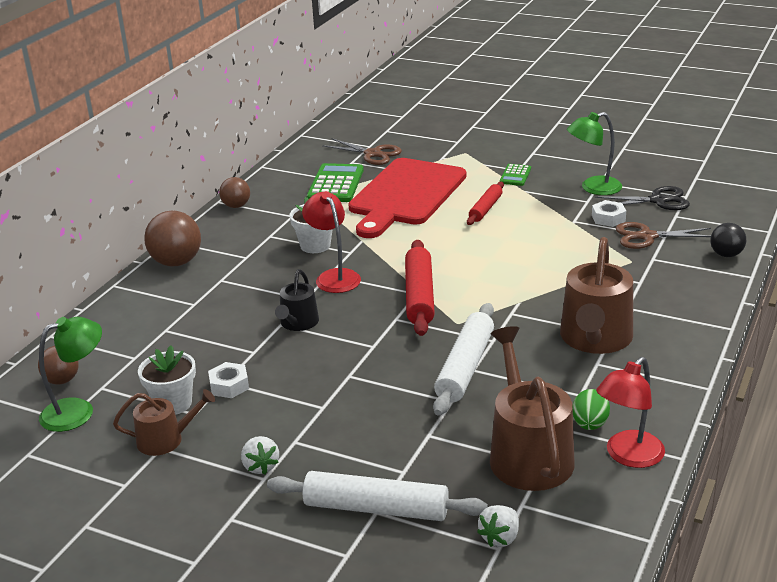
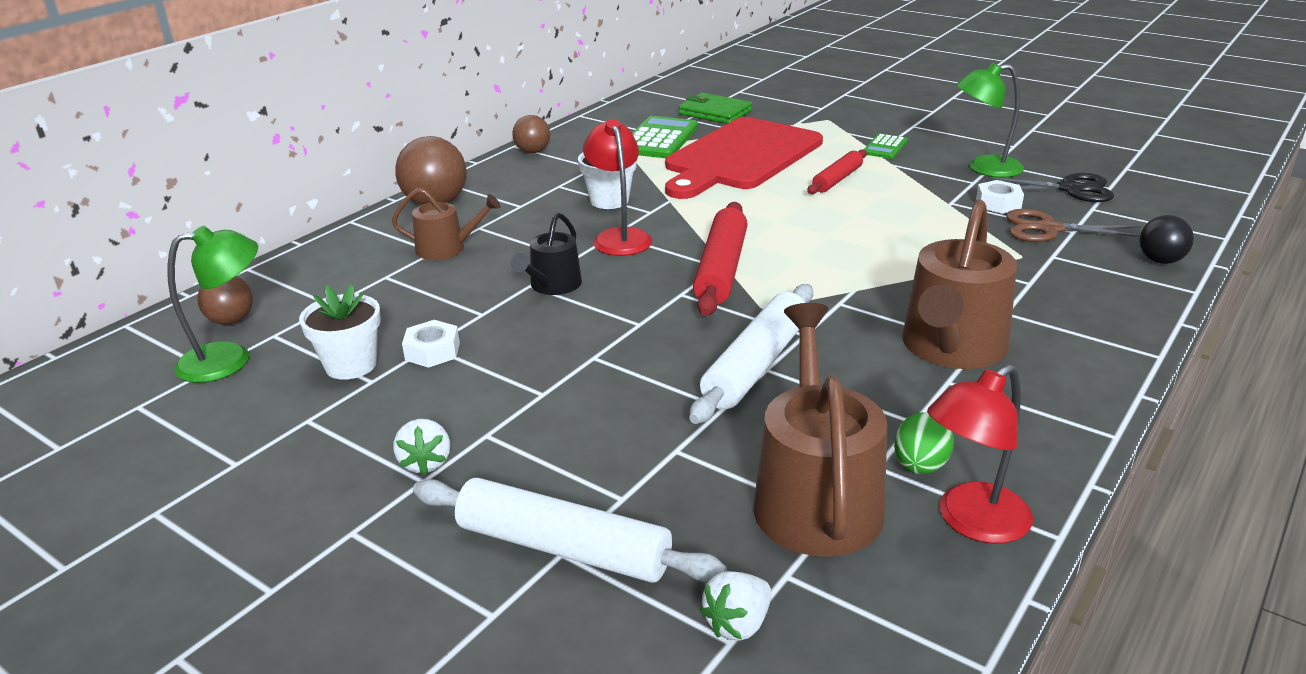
camera: 10 degrees right, 0 degrees up
brown watering can [113,389,215,456] -> brown watering can moved to [392,188,501,260]
brown scissors [322,138,402,165] -> green wallet [679,93,752,124]

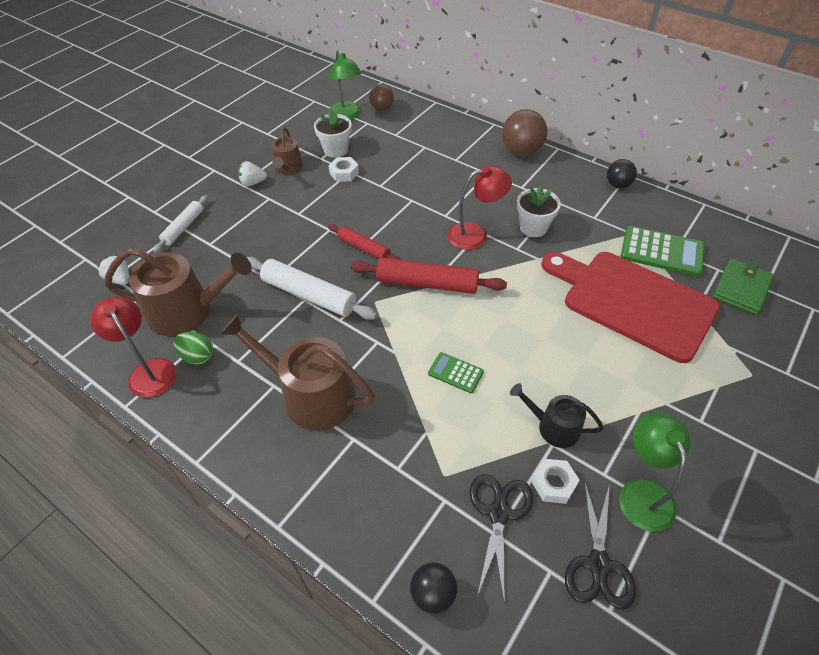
camera: 90 degrees right, 20 degrees up
brown watering can [392,188,501,260] -> brown watering can moved to [271,127,303,174]
white rolling pin [413,478,727,583] -> white rolling pin [153,195,208,253], size x0.61
black watering can [511,213,582,295] -> black watering can moved to [510,383,604,448]
brown ball [512,115,550,153] -> black ball [607,159,637,188]
red rolling pin [807,150,867,194] -> red rolling pin moved to [328,224,400,260]
green calculator [863,134,907,159] -> green calculator moved to [428,352,484,393]
brown scissors [1006,209,1141,242] -> black scissors [470,474,533,599]

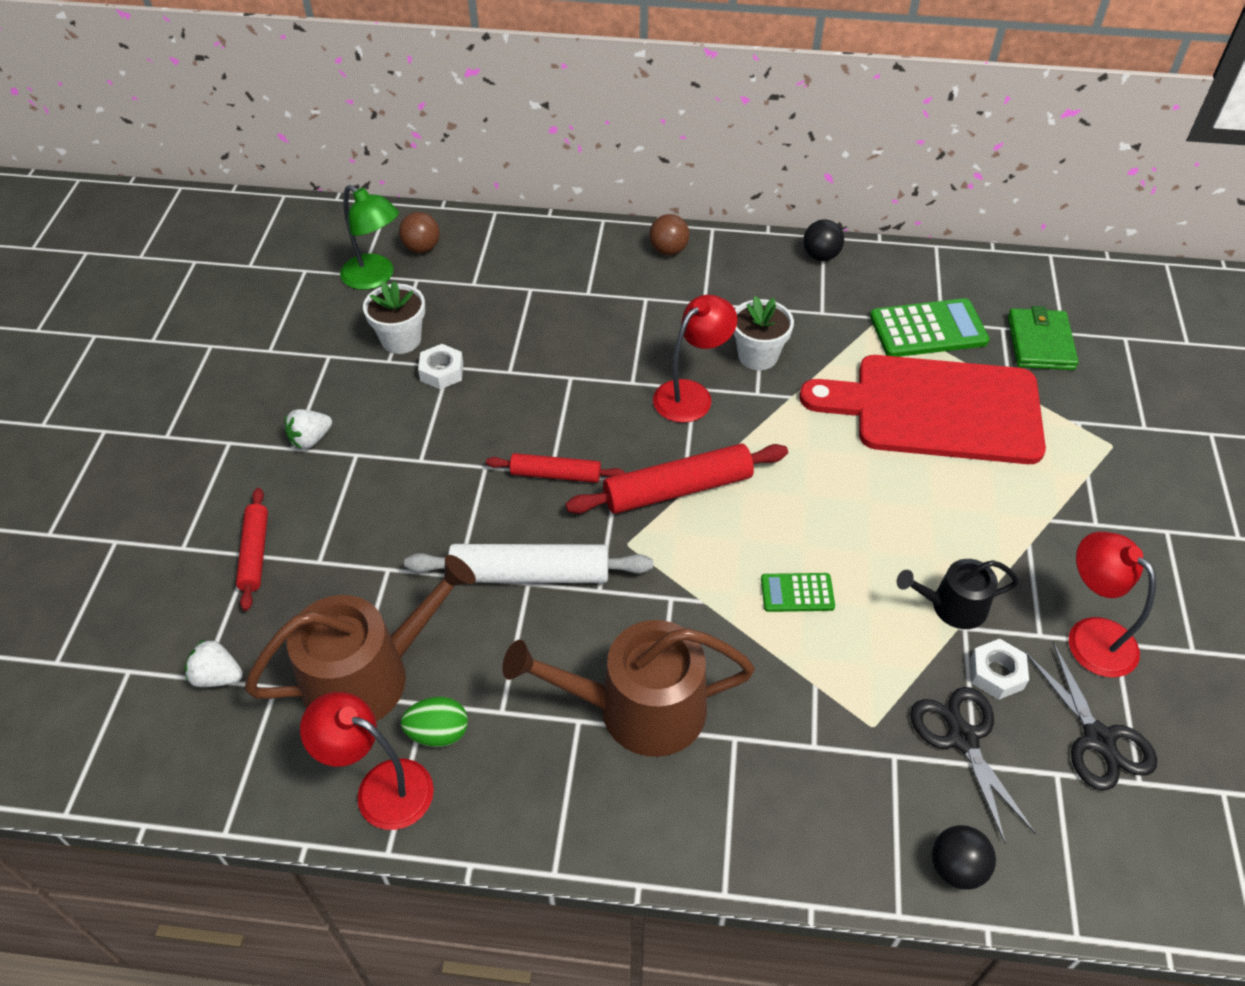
camera: 30 degrees left, 0 degrees up
white rolling pin [153,195,208,253] -> red rolling pin [236,488,268,611]
brown watering can [271,127,303,174] -> none
brown ball [502,109,547,157] -> brown ball [649,214,689,255], size x0.60
green lamp [620,412,690,532] -> red lamp [1068,531,1156,678]

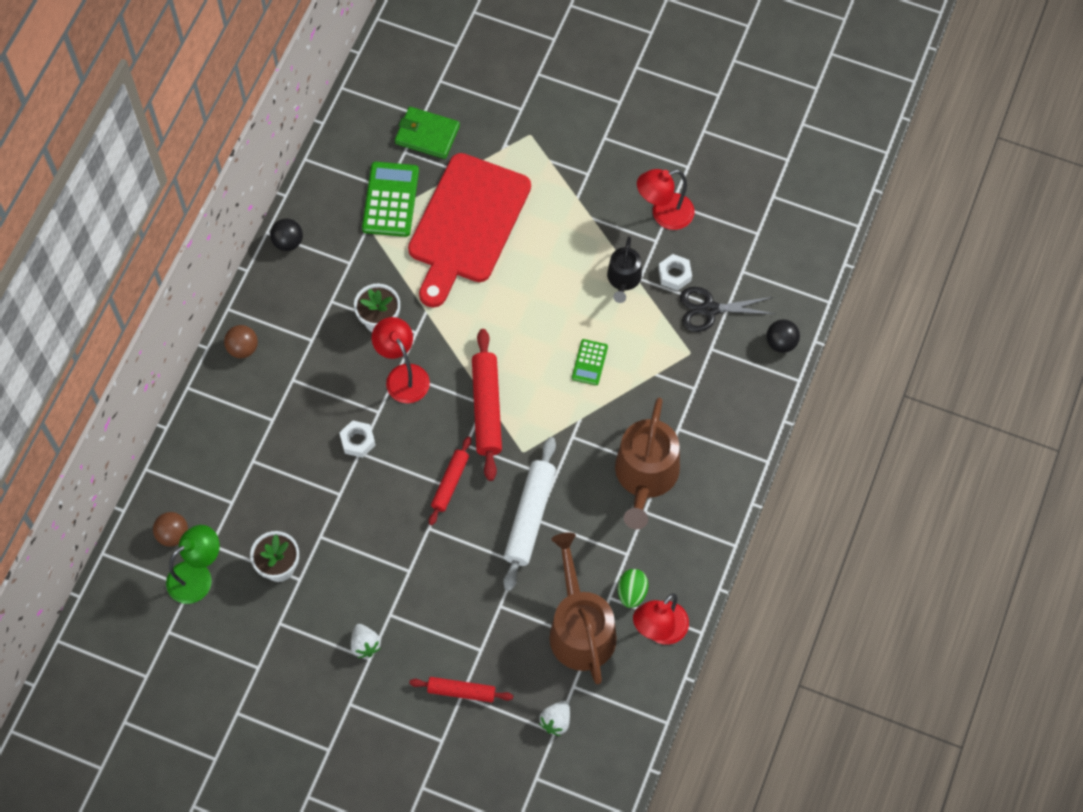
camera: 75 degrees left, 15 degrees up
white nut [418,344,463,389] -> white nut moved to [339,420,376,458]
black scissors [1025,642,1157,790] -> none

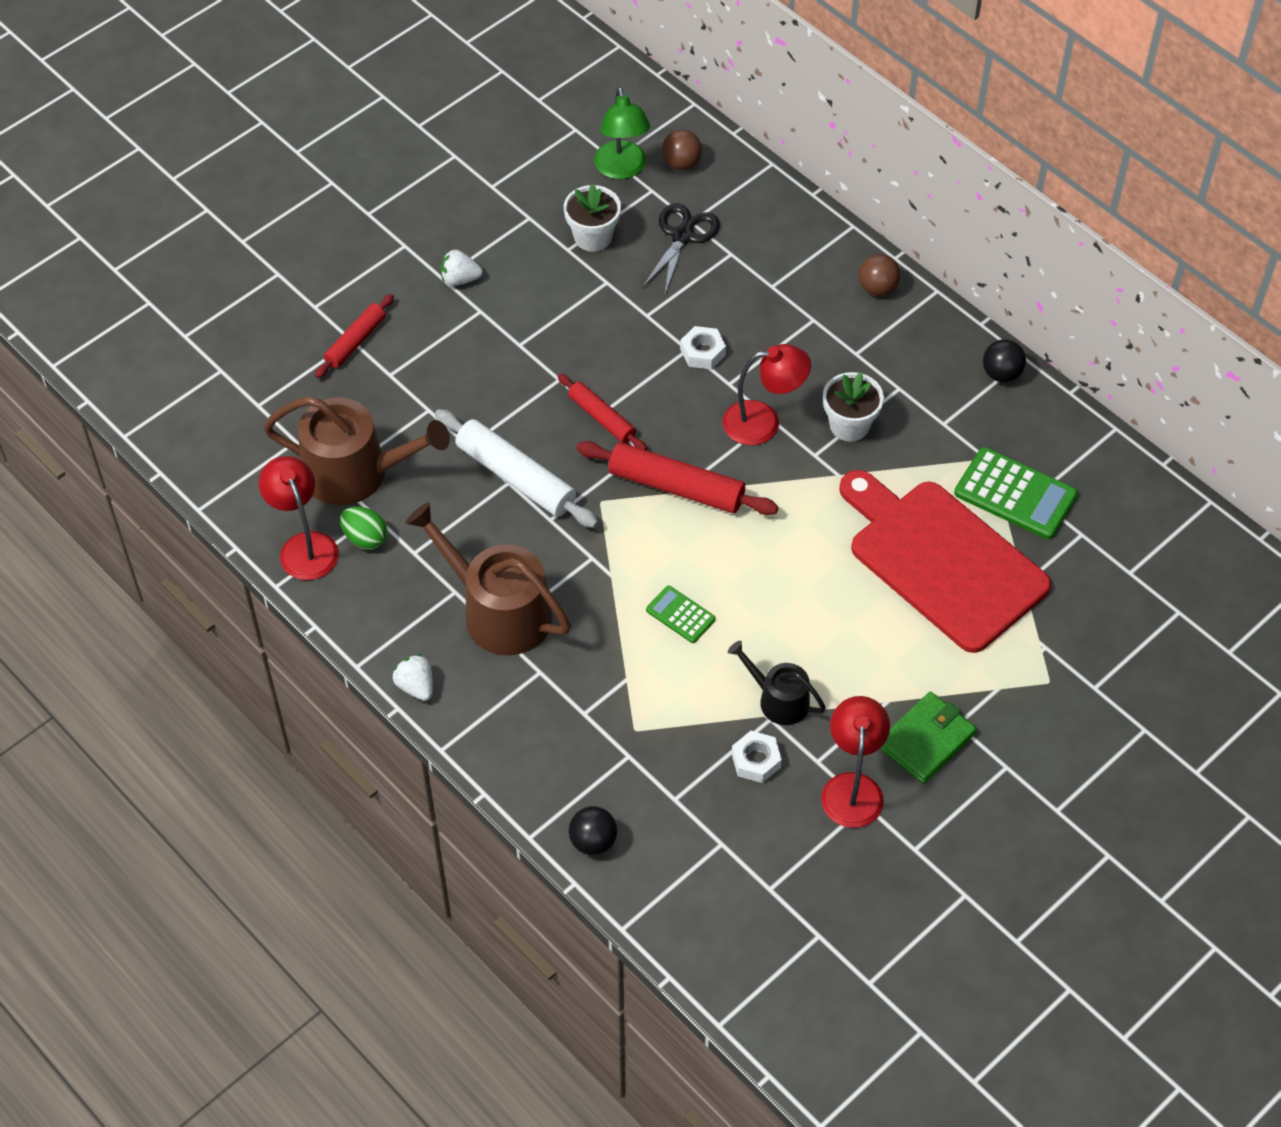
camera: 115 degrees right, 10 degrees down
green wallet [395,107,460,159] -> green wallet moved to [880,692,977,784]
white strawberry [539,701,570,736] -> white strawberry moved to [393,654,433,701]
black scissors [680,287,774,332] -> black scissors moved to [642,203,720,294]

